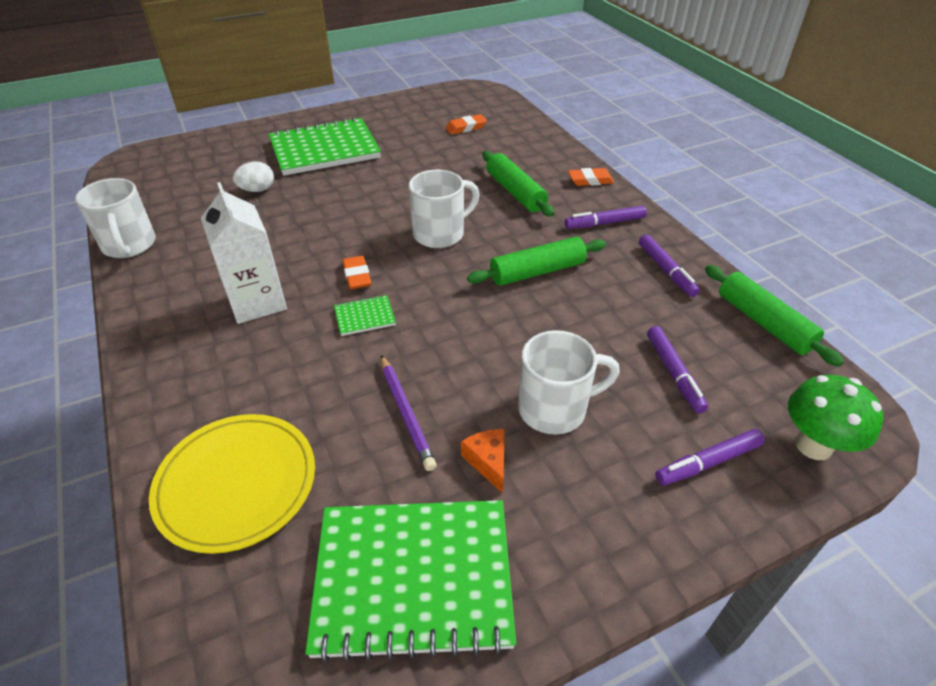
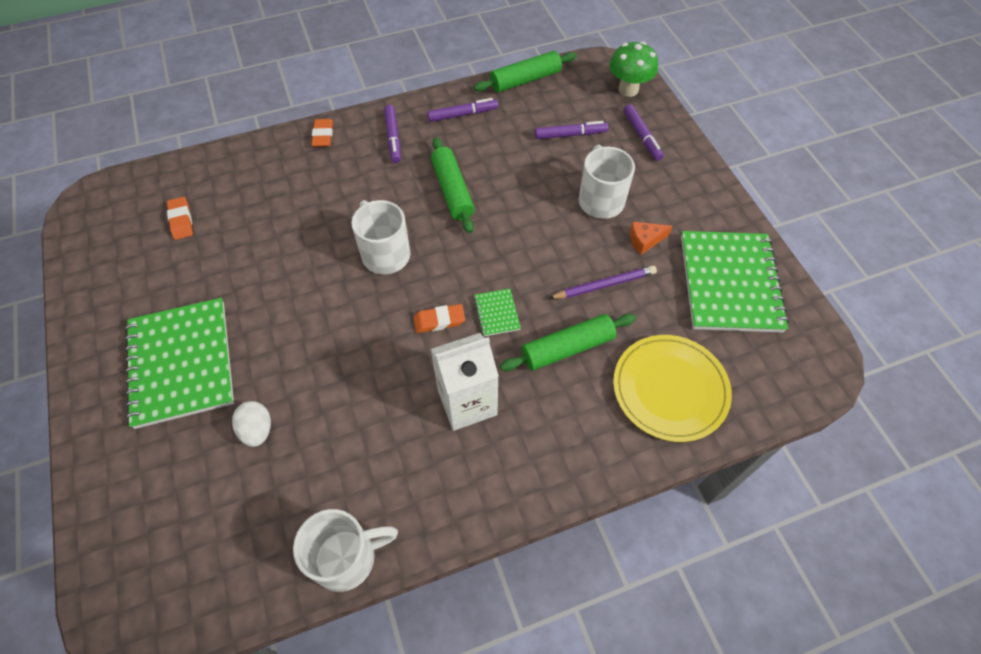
camera: 85 degrees left, 15 degrees up
green rolling pin [482,151,554,217] -> green rolling pin moved to [500,314,636,371]

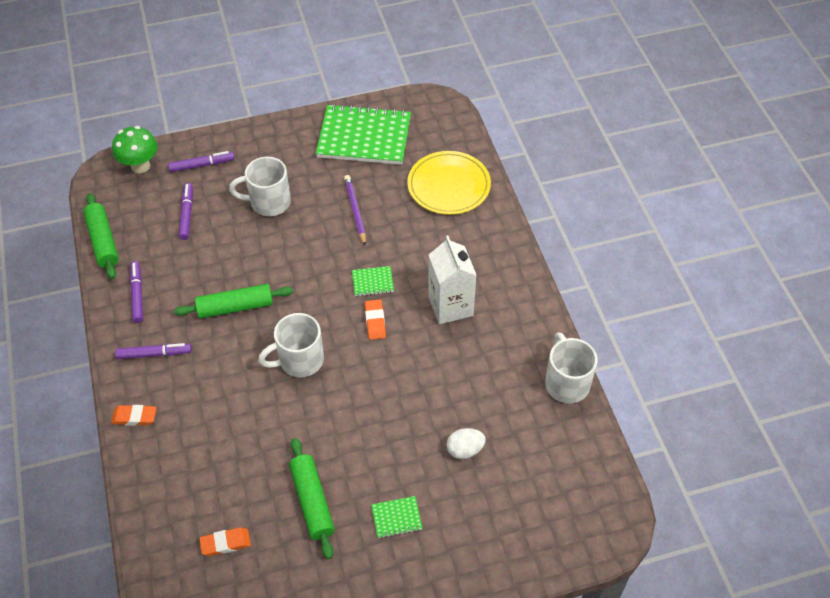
camera: 85 degrees left, 5 degrees down
green notebook [125,298,234,429] -> green notebook [371,496,423,539], size x0.41
green rolling pin [500,314,636,371] -> green rolling pin moved to [289,438,335,559]
orange cheese [630,222,672,255] -> none

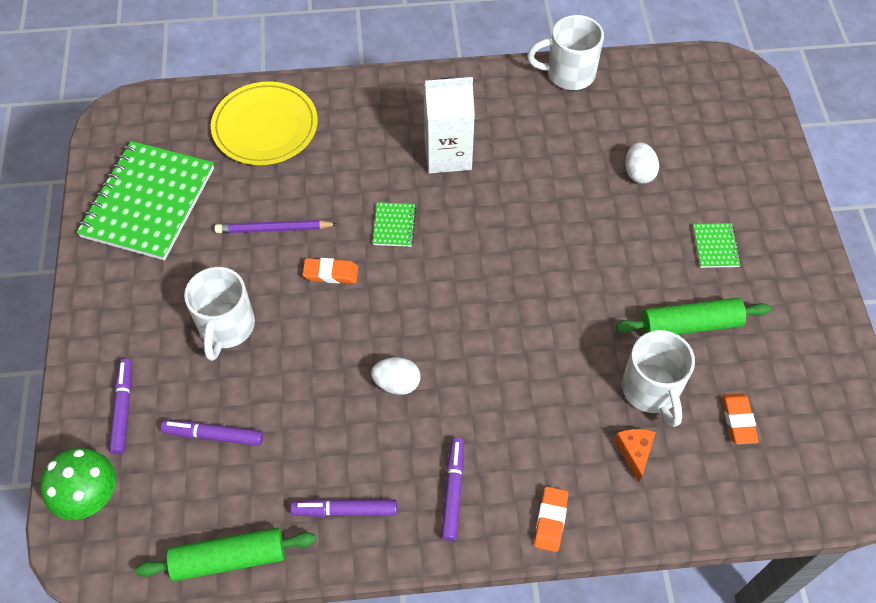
camera: 80 degrees left, 5 degrees up
green rolling pin [174,284,293,319] -> white egg [371,357,420,395]
white mug [258,313,324,377] -> white mug moved to [622,330,695,427]
orange eraser [365,300,386,340] -> orange eraser moved to [303,258,358,284]
none -> orange cheese [614,429,656,483]

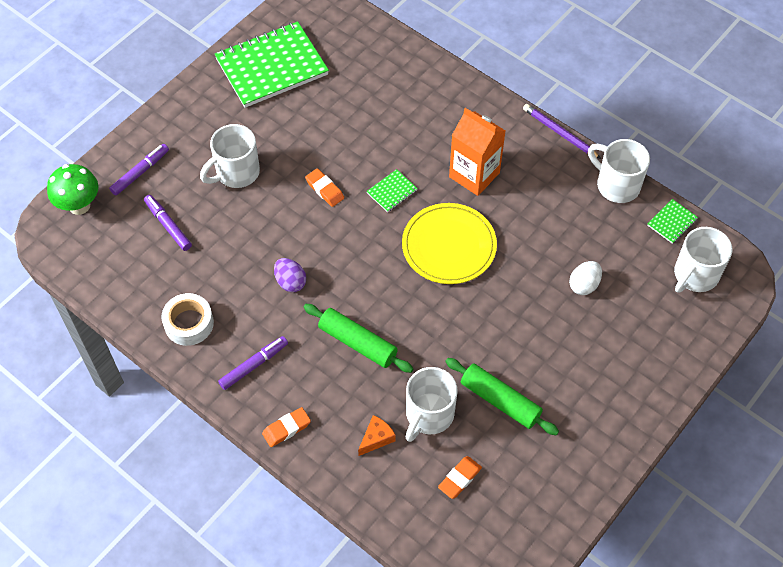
camera: 45 degrees right, 0 degrees up
green rolling pin [135,528,316,581] -> green rolling pin moved to [304,304,413,373]
yellow plate [211,81,318,165] -> yellow plate moved to [402,203,497,284]
purple pencil [214,220,337,233] -> purple pencil moved to [523,104,601,159]
purple marker [290,499,397,517] -> white tape [161,293,214,346]
white egg [371,357,420,395] -> purple egg [274,258,306,292]
white carton [423,77,475,173] -> orange carton [449,108,505,196]
green notebook [693,223,741,268] -> green notebook moved to [647,199,698,244]
none -> white mug [674,227,732,292]

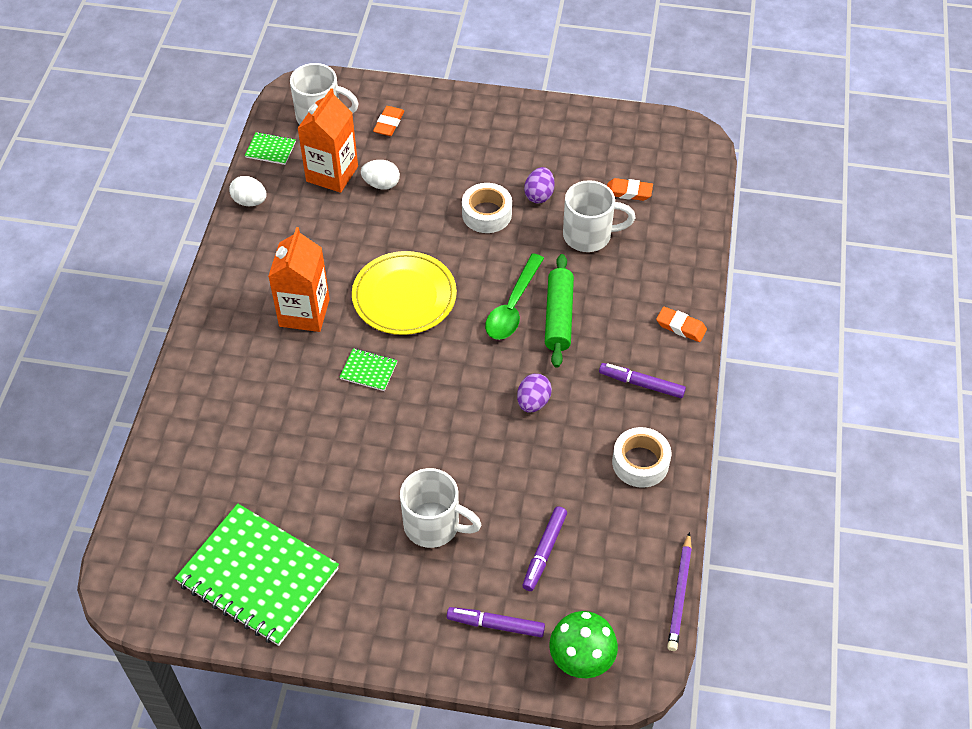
camera: 120 degrees left, 5 degrees down
orange eraser [305,168,344,207] -> orange eraser moved to [373,106,404,136]
orange cheese [358,415,396,456] -> none
green rolling pin [445,358,559,435] -> purple egg [524,167,555,203]
purple pencil [523,104,601,159] -> purple pencil moved to [667,532,692,651]
white mug [588,139,650,203] -> white egg [229,176,267,206]
none -> orange carton [297,88,358,193]
none -> white tape [462,183,512,233]
none -> green spoon [485,253,544,340]

